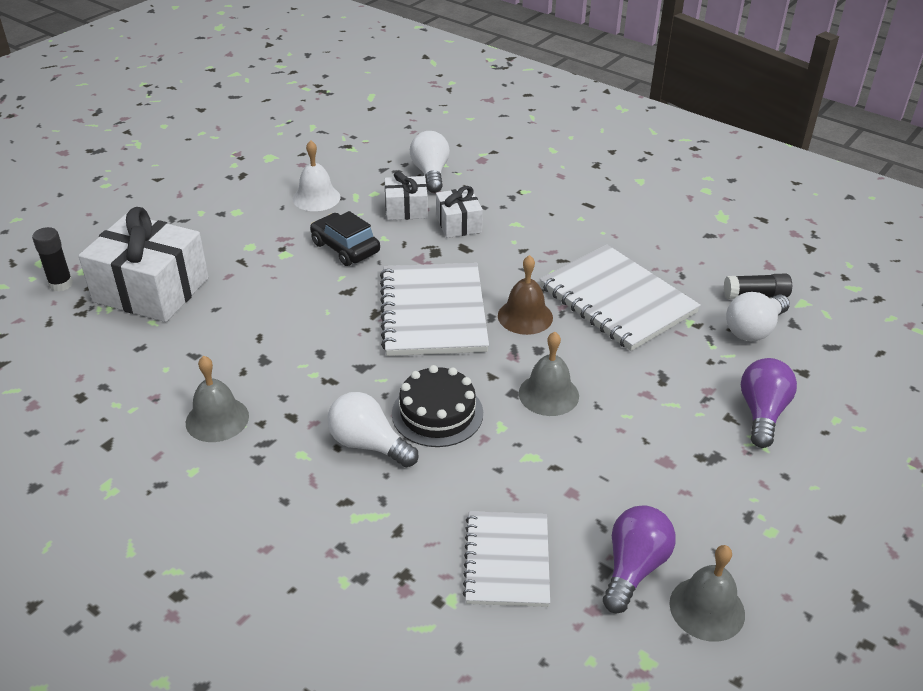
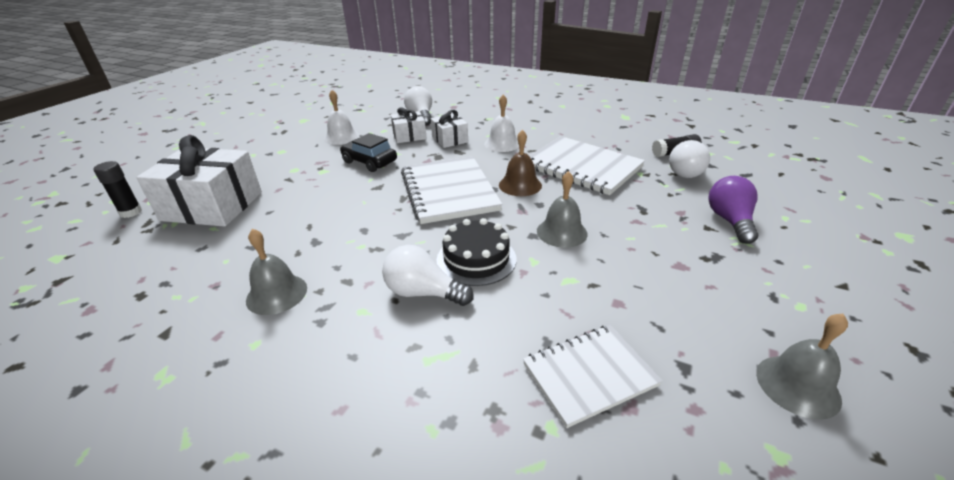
camera: 10 degrees left, 5 degrees down
white notebook [463,511,550,607] -> white notebook turned 75 degrees clockwise [523,325,662,428]
purple light bulb [603,505,676,613] -> none
none -> white bell [484,95,519,152]

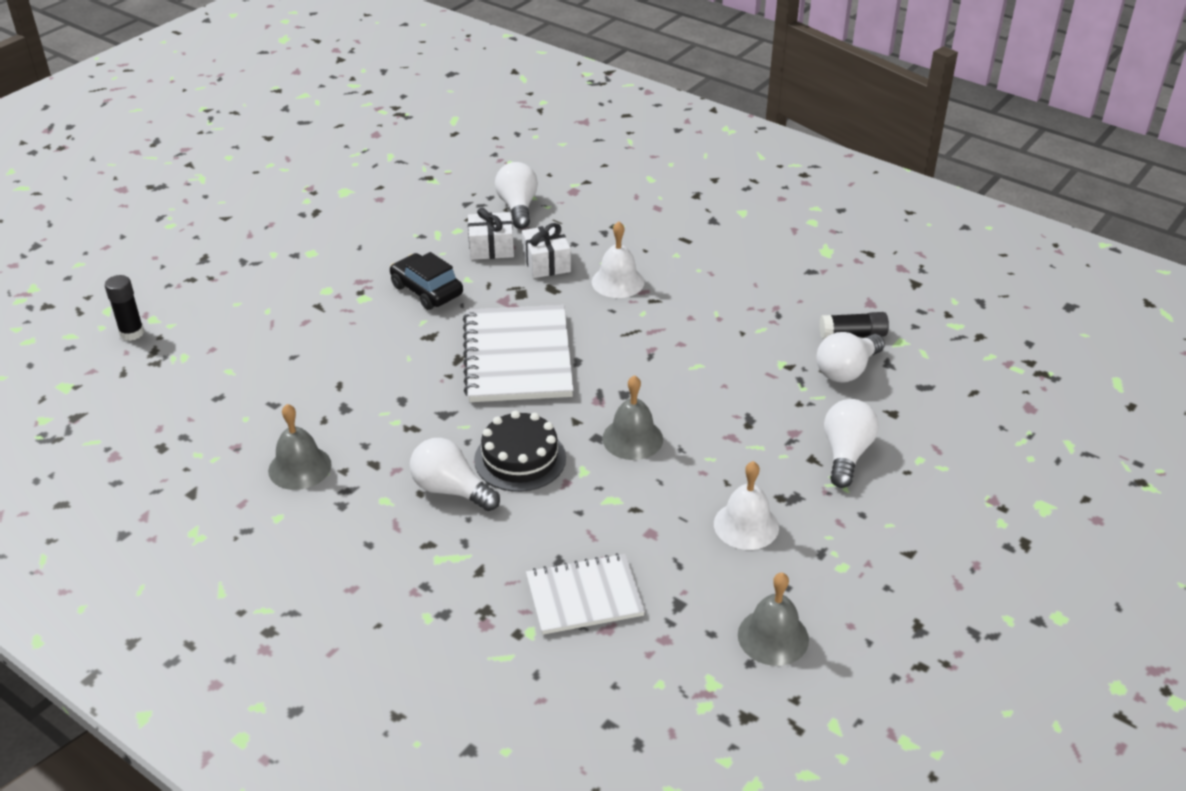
camera: 10 degrees right, 5 degrees up
white gift [136,135,262,227] -> none
white bell [324,90,360,145] -> white bell moved to [714,461,779,550]
brown bell [499,130,542,196] -> none
white notebook [529,136,645,195] -> none
purple light bulb [709,176,758,244] -> white light bulb [824,399,879,488]

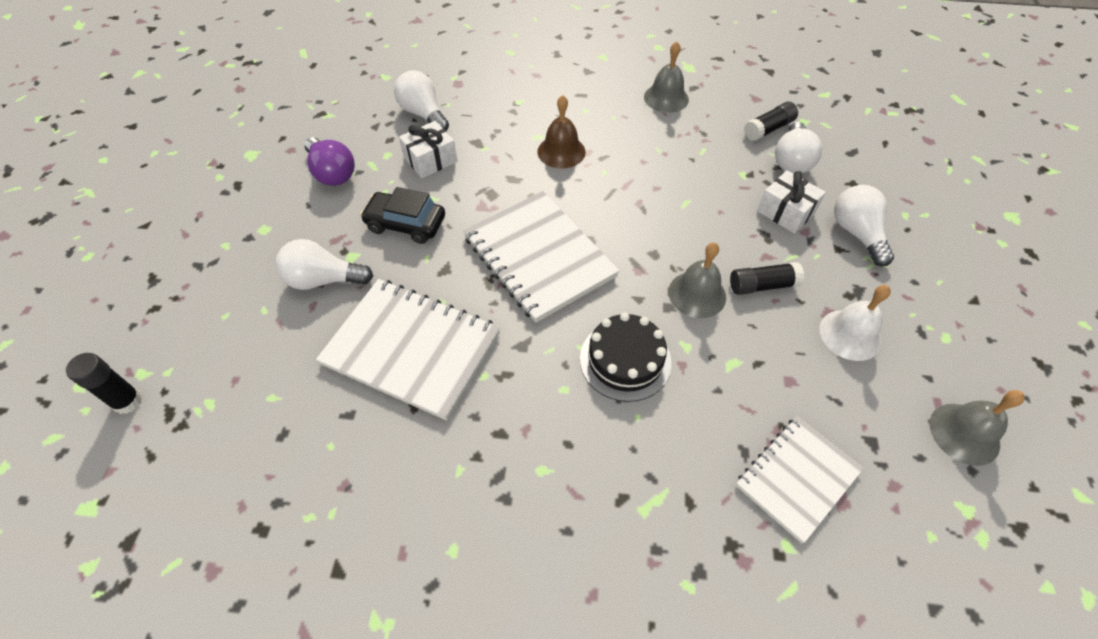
camera: 30 degrees left, 15 degrees up
grey bell [268,404,332,490] -> grey bell moved to [644,41,689,113]
white light bulb [410,438,500,511] -> white light bulb moved to [275,239,373,290]
white gift [522,223,571,278] -> white gift moved to [757,170,826,233]
white bell [592,221,644,298] -> brown bell [538,95,586,168]
none -> purple light bulb [304,137,355,186]
none -> white notebook [316,279,500,421]
none -> black glue stick [730,262,804,295]

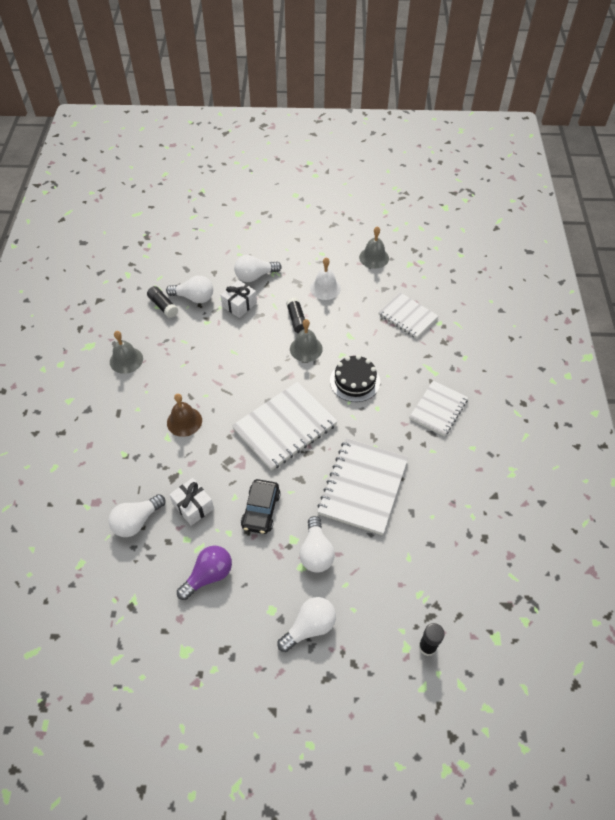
camera: 95 degrees left, 0 degrees up
none -> white light bulb [277,597,336,652]
none -> white notebook [409,381,468,436]

